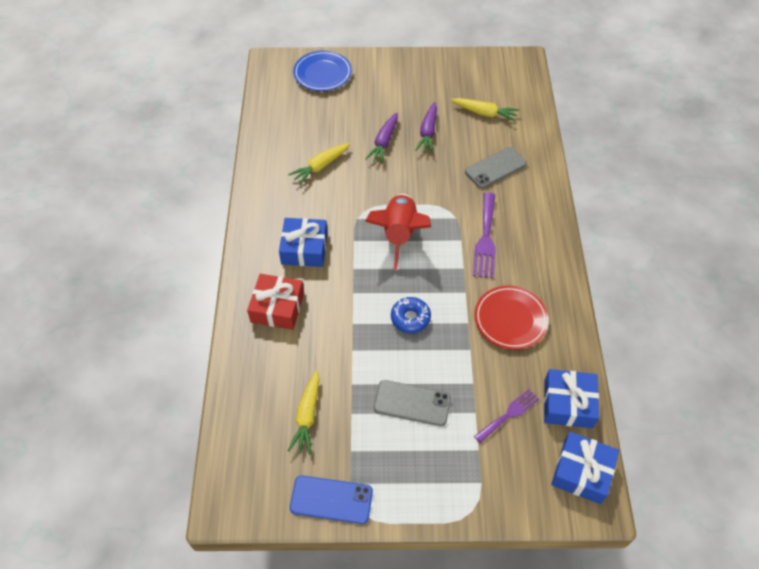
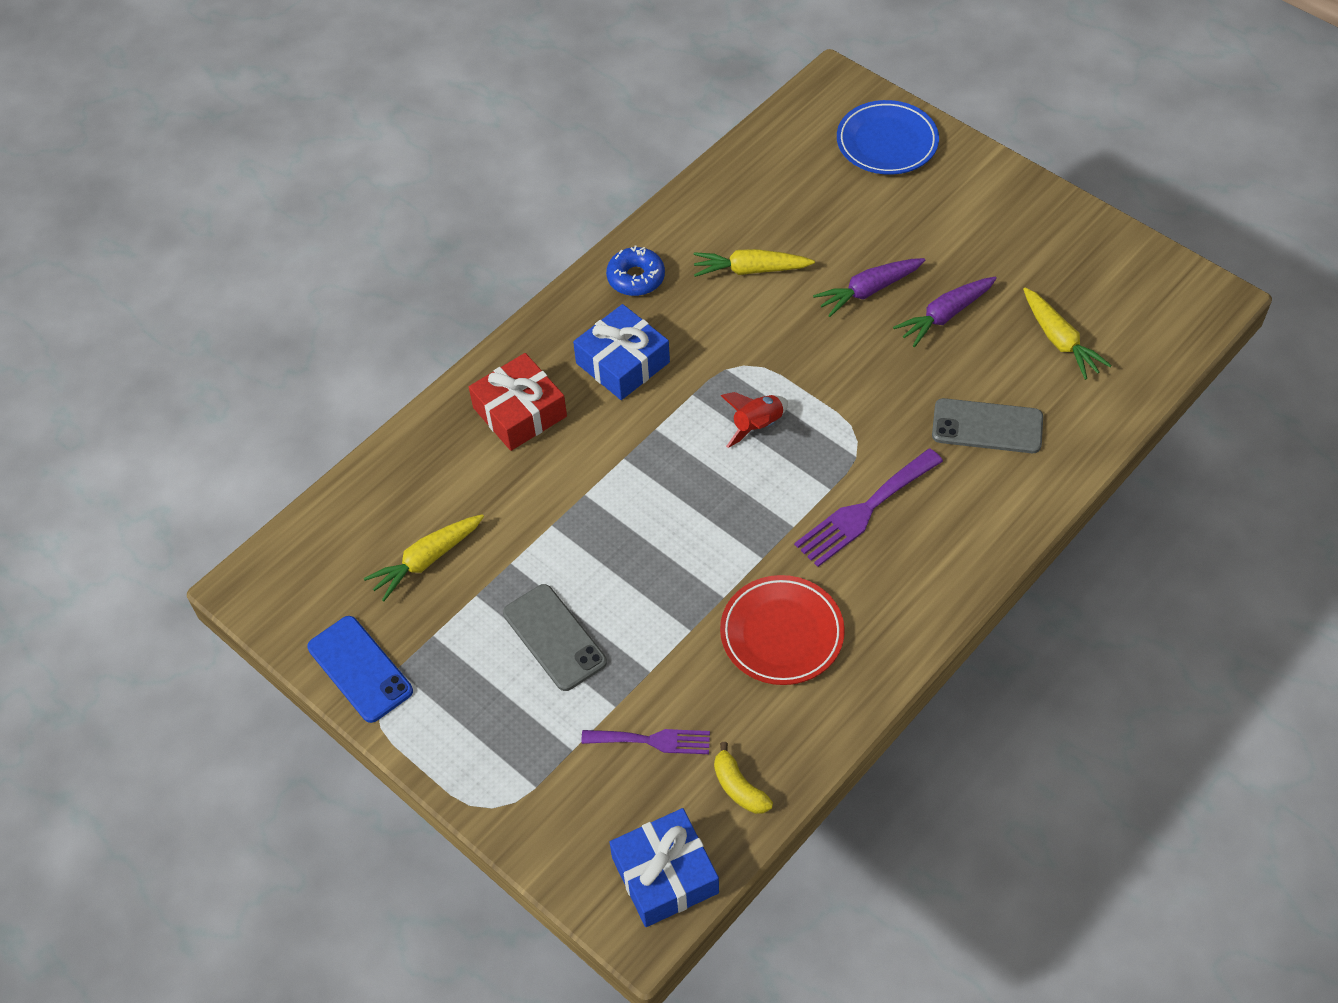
camera: 45 degrees right, 0 degrees up
red rocket [365,194,431,270] -> red rocket [721,392,788,448], size x0.54
blue donut [391,297,431,333] -> blue donut moved to [606,245,665,296]
blue gift [544,369,599,428] -> yellow banana [714,742,773,814]

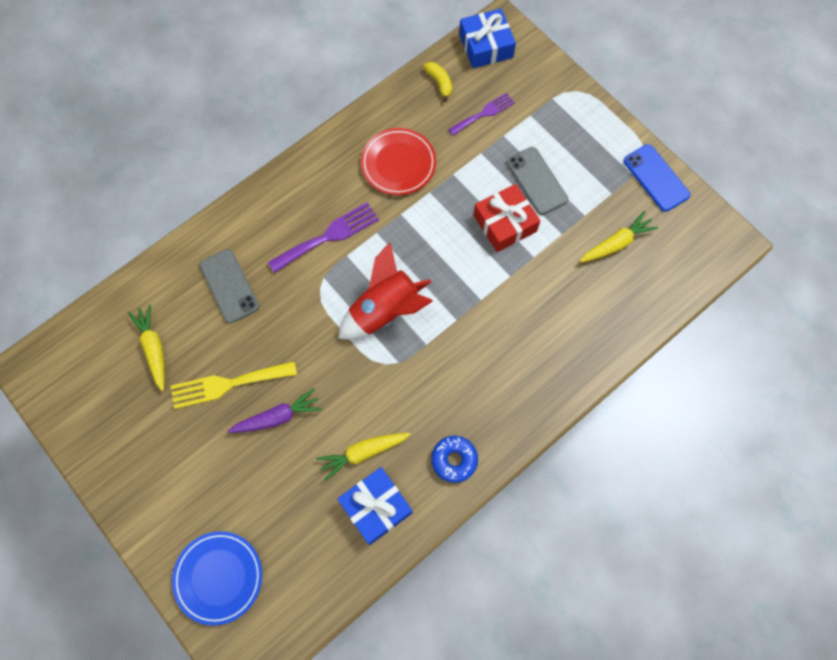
camera: 175 degrees left, 15 degrees up
red gift [469,353,567,451] -> red gift moved to [473,184,540,252]
blue gift [573,304,670,400] -> blue gift moved to [337,467,412,545]
purple fork [581,729,710,754] -> purple fork turned 135 degrees clockwise [448,93,515,135]
yellow carrot [693,249,815,277] -> yellow carrot turned 150 degrees clockwise [316,433,411,481]
red rocket [721,392,788,448] -> red rocket [338,242,433,339], size x1.87
purple carrot [893,277,997,347] -> yellow fork [171,361,297,409]
grey phone [932,398,1043,453] -> grey phone turned 45 degrees clockwise [199,249,259,323]

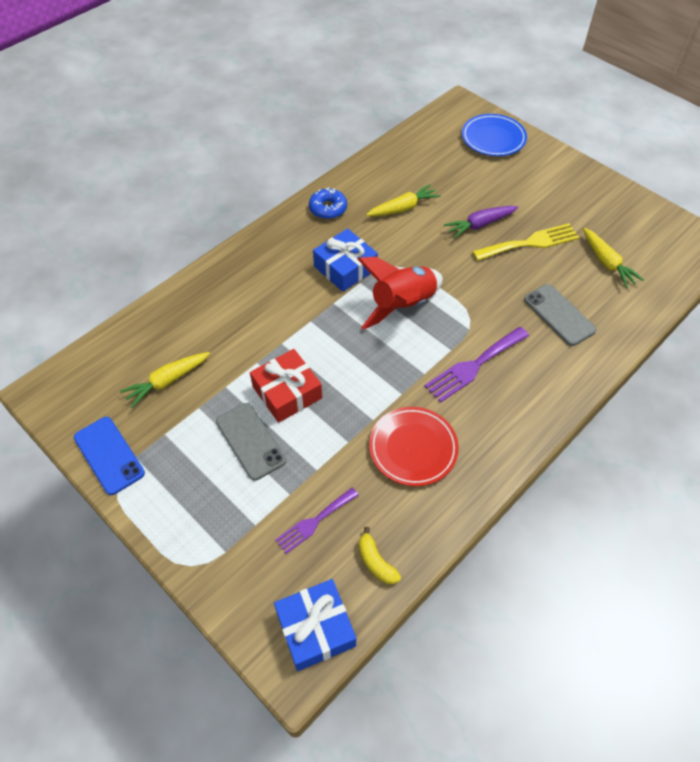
camera: 175 degrees right, 15 degrees down
blue gift [337,467,412,545] -> blue gift moved to [313,228,378,292]

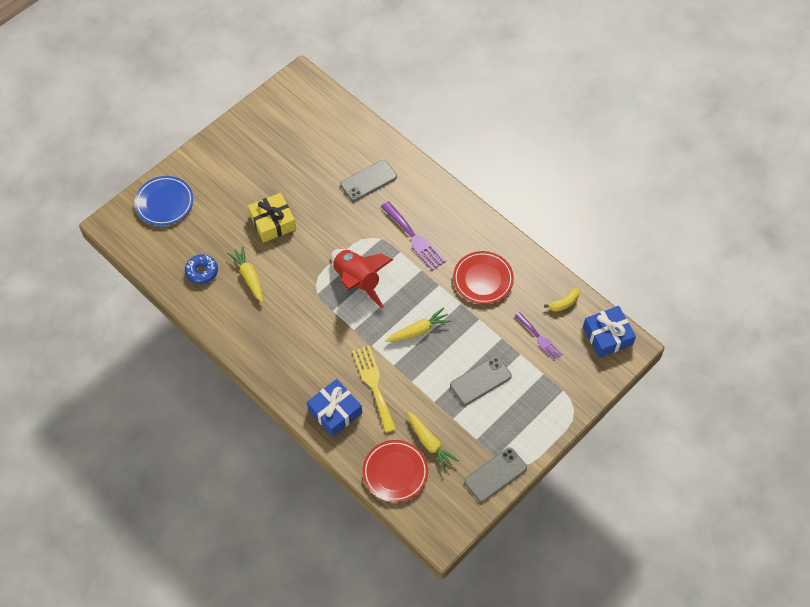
camera: 90 degrees left, 5 degrees up
blue phone [74,417,145,495] -> grey phone [464,447,527,502]
red gift [250,349,322,423] -> none
blue donut [309,187,347,219] -> blue donut moved to [185,254,218,284]
blue gift [313,228,378,292] -> blue gift moved to [307,379,362,437]
purple carrot [444,206,518,239] -> yellow gift [248,193,296,243]
yellow fork [472,223,579,261] -> yellow fork moved to [352,346,396,433]
yellow carrot [583,228,644,288] -> yellow carrot moved to [385,307,452,342]
none -> red plate [363,440,428,502]

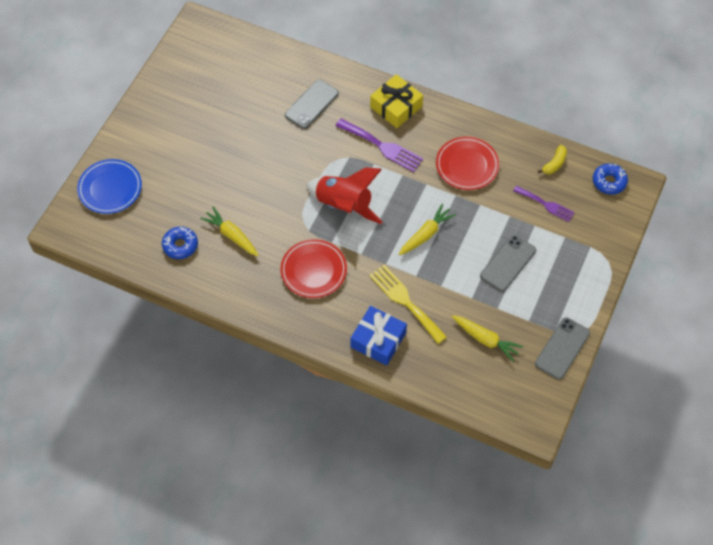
camera: 20 degrees left, 0 degrees up
yellow gift [248,193,296,243] -> yellow gift moved to [370,74,423,128]
red plate [363,440,428,502] -> red plate moved to [280,239,347,298]
blue gift [583,306,636,358] -> blue donut [593,163,628,195]

